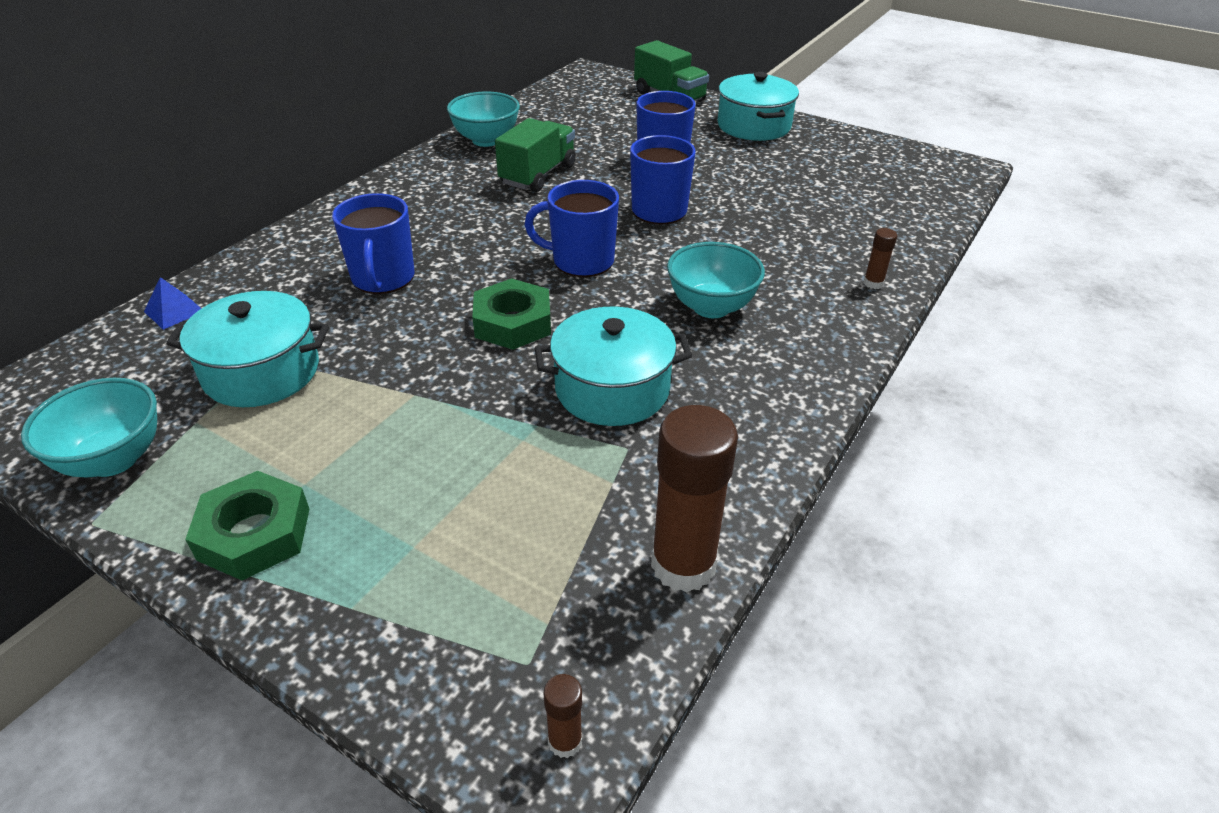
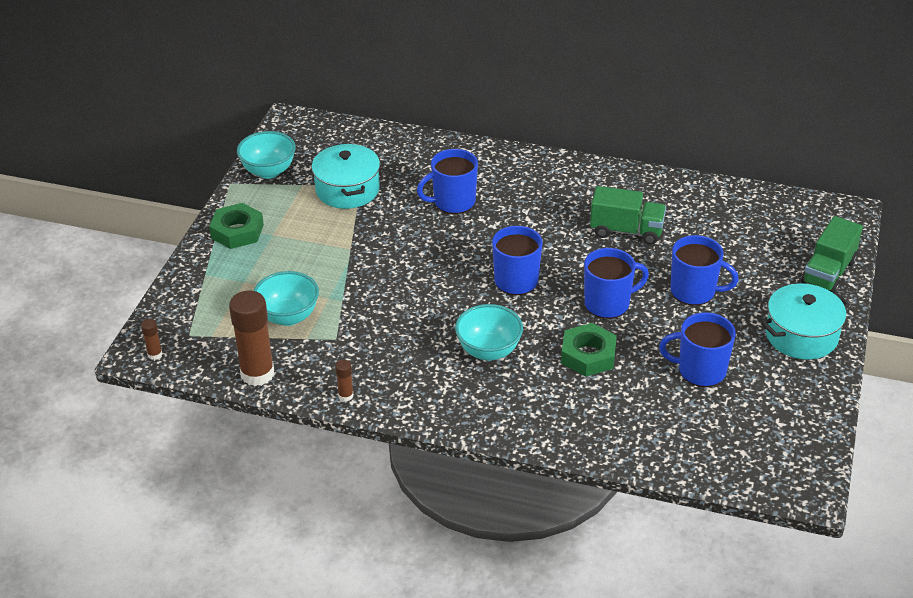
camera: 75 degrees right, 0 degrees up
blue pyramid [144,277,202,330] -> none
turquoise bowl [447,92,520,147] -> turquoise bowl moved to [254,271,319,326]
green nut [472,278,551,350] -> green nut moved to [561,323,617,377]
turquoise pot [535,306,692,426] -> none
brown glue stick [863,228,897,289] -> brown glue stick moved to [335,359,353,401]
none -> blue mug [659,312,736,387]

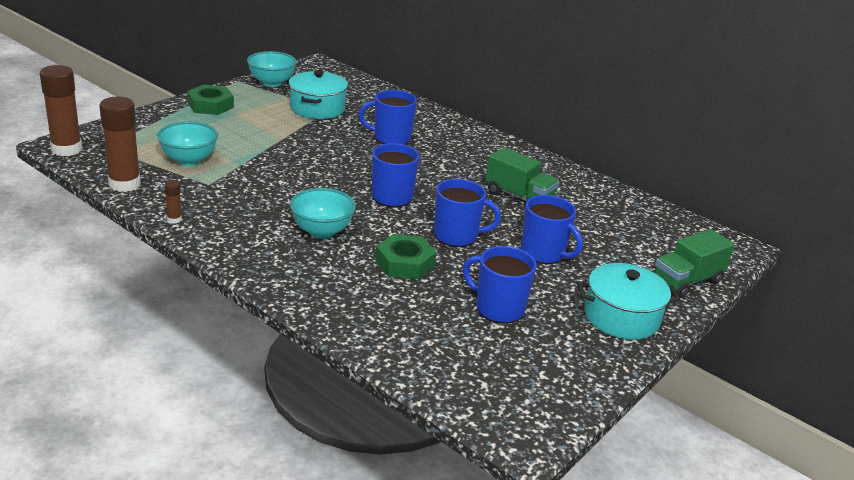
camera: 20 degrees right, 10 degrees down
brown glue stick [141,319,163,360] -> brown glue stick [40,65,82,156], size x2.26

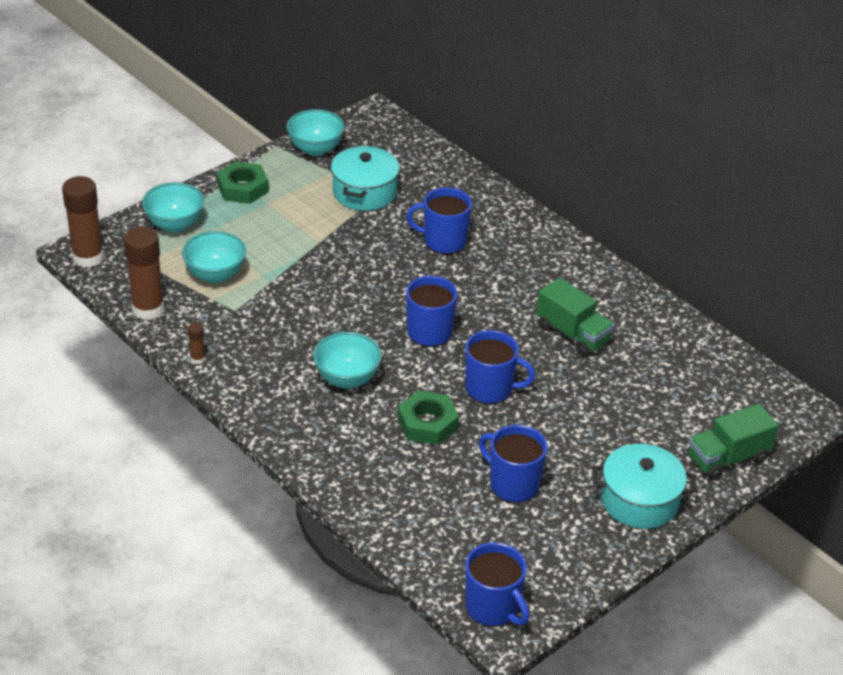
camera: 10 degrees right, 10 degrees up
blue mug [521,195,583,264] -> blue mug moved to [465,542,529,627]
none -> turquoise bowl [142,182,204,233]

